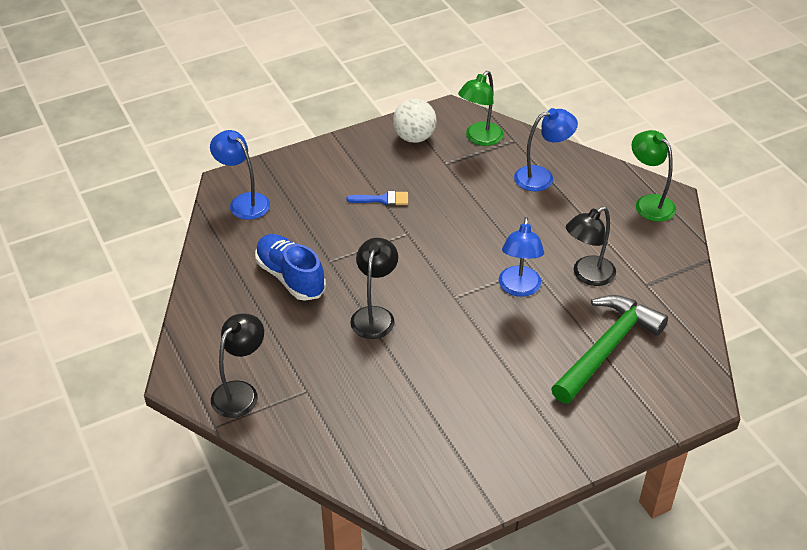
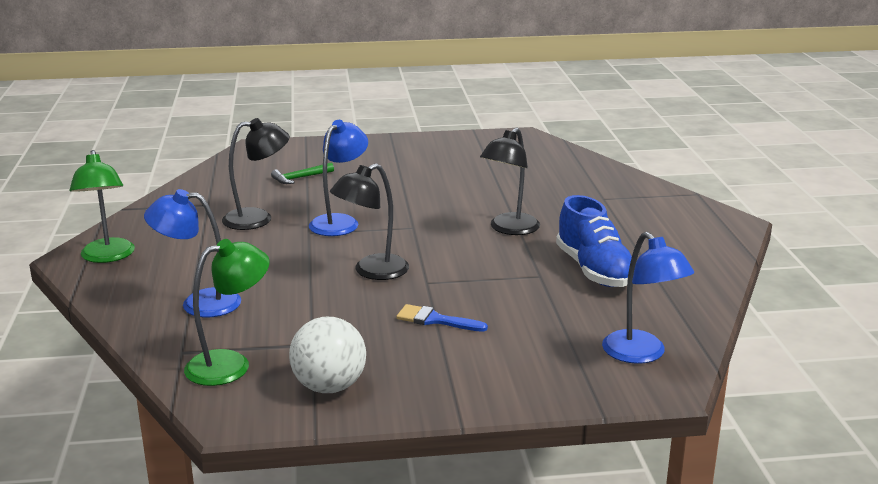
camera: 160 degrees left, 20 degrees down
black lamp [211,314,264,418] -> black lamp moved to [330,163,409,280]
green hammer [551,295,668,404] -> green hammer [271,163,334,184], size x0.42

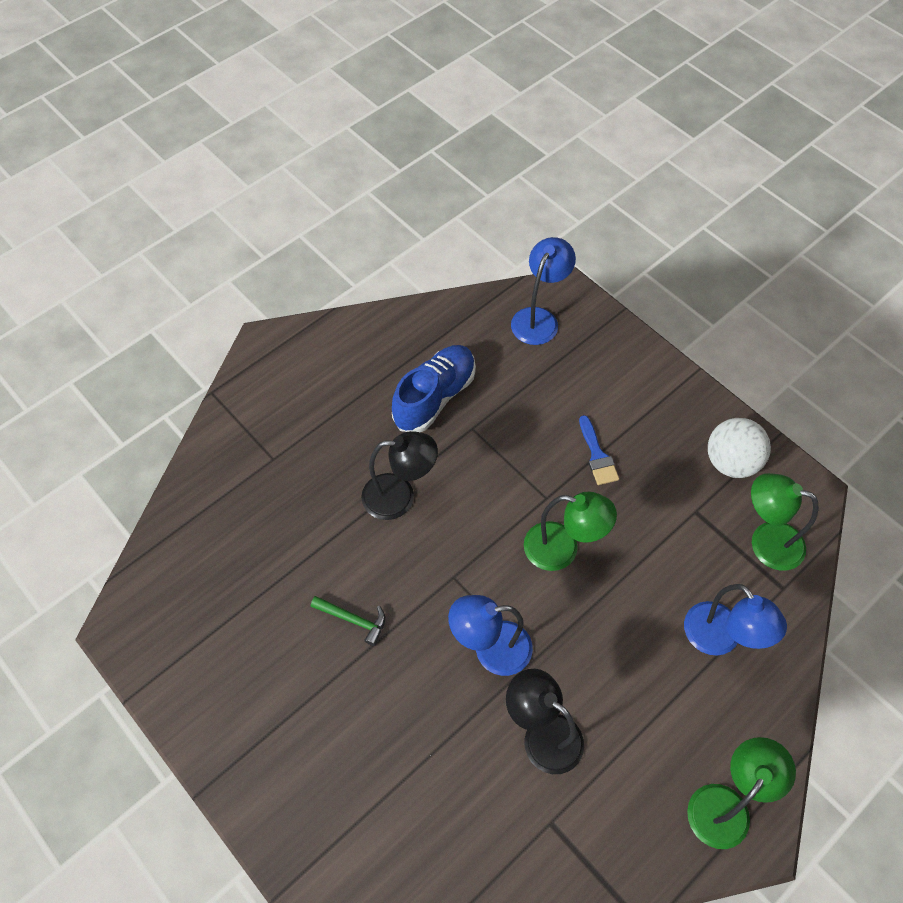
camera: 125 degrees left, 35 degrees up
green hammer [271,163,334,184] -> green hammer moved to [311,596,385,646]
black lamp [330,163,409,280] -> green lamp [524,492,617,571]

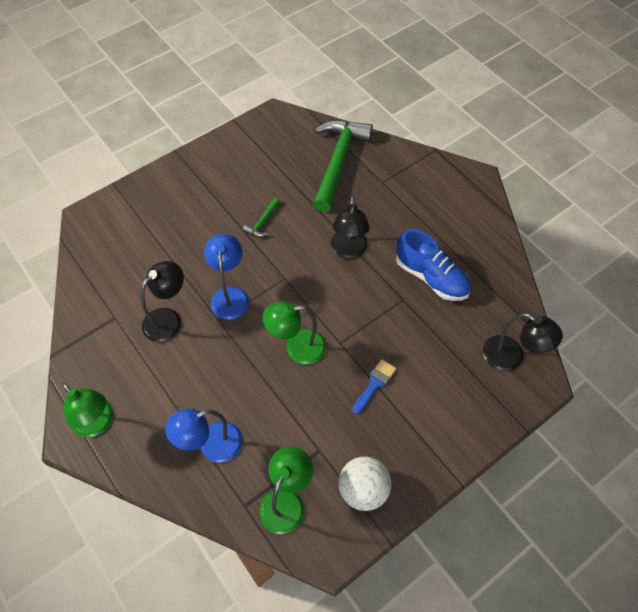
camera: 95 degrees right, 0 degrees up
blue lamp [511,237,576,345] -> black lamp [483,313,563,371]
green lamp [524,492,617,571] -> green lamp turned 60 degrees clockwise [263,302,326,365]
blue brush [579,415,619,485] -> blue brush turned 135 degrees clockwise [352,359,396,414]
none -> green hammer [313,120,373,212]

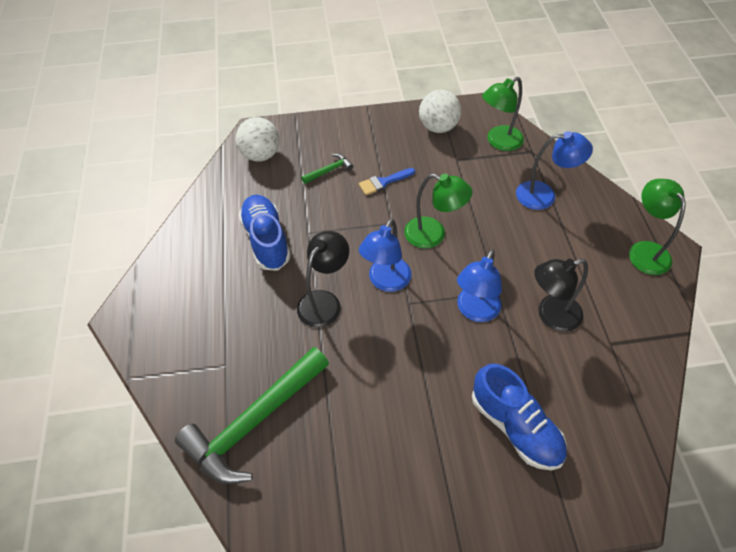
camera: 150 degrees left, 5 degrees down
green hammer [243,197,280,237] -> green hammer moved to [301,154,353,184]
black lamp [483,313,563,371] -> white ball [236,117,280,161]
none -> blue lamp [359,219,411,292]
none -> blue shoe [472,364,567,470]

